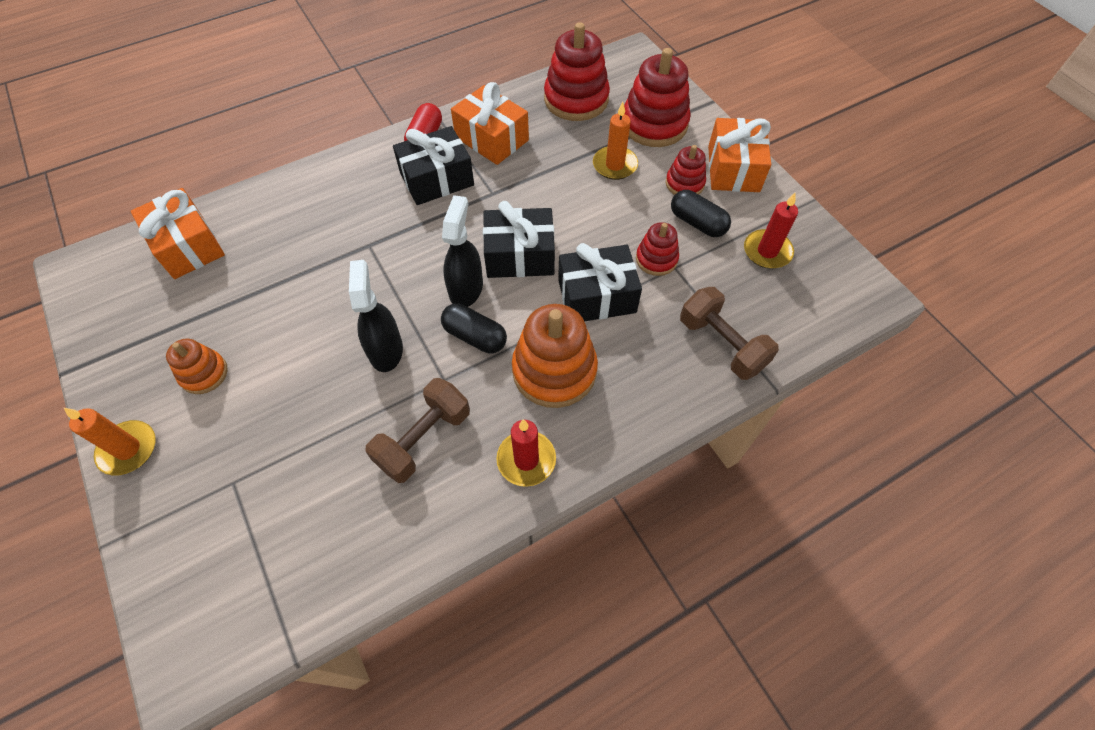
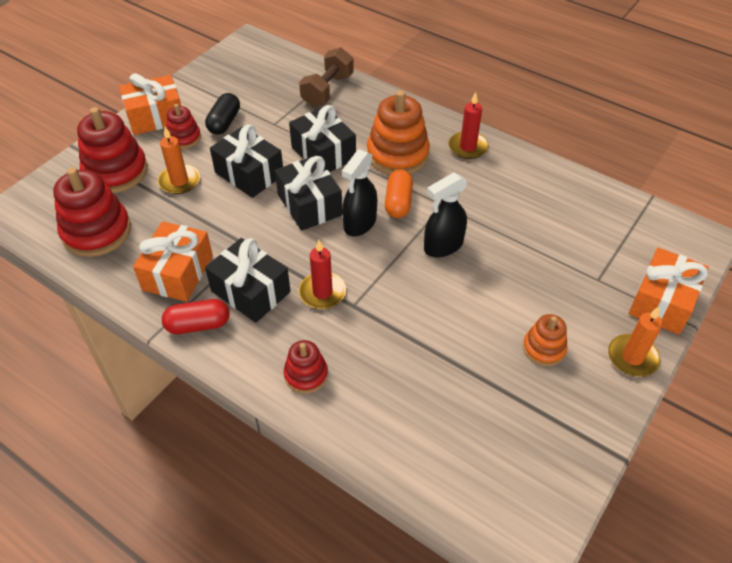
camera: 115 degrees left, 10 degrees down
orange gift [131,188,225,279] -> orange gift moved to [629,248,709,335]
brown dumbbell [365,378,470,483] -> none
black capsule [441,303,507,353] -> orange capsule [385,170,413,218]
black spray bottle [442,195,483,307] -> black spray bottle turned 45 degrees counterclockwise [342,149,377,236]
red stacking toy [636,222,679,276] -> red stacking toy moved to [284,340,328,393]
red candle [744,192,798,269] -> red candle moved to [299,240,346,309]
none -> black gift [210,125,283,198]

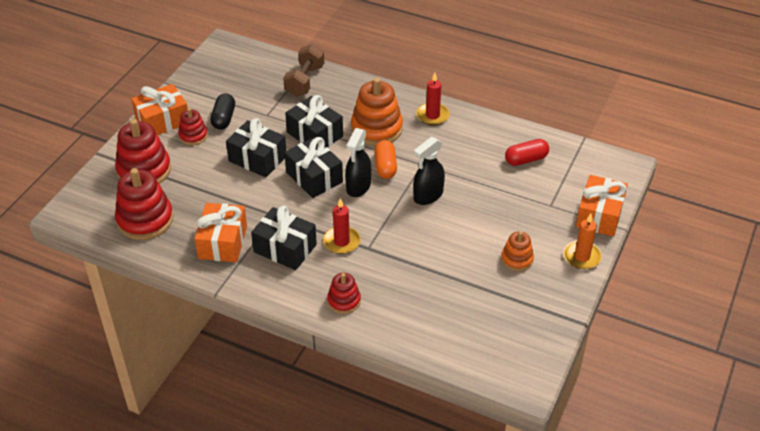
camera: 10 degrees left, 5 degrees down
orange candle [158,127,200,194] -> none
red capsule [162,299,229,334] -> red capsule moved to [505,139,549,166]

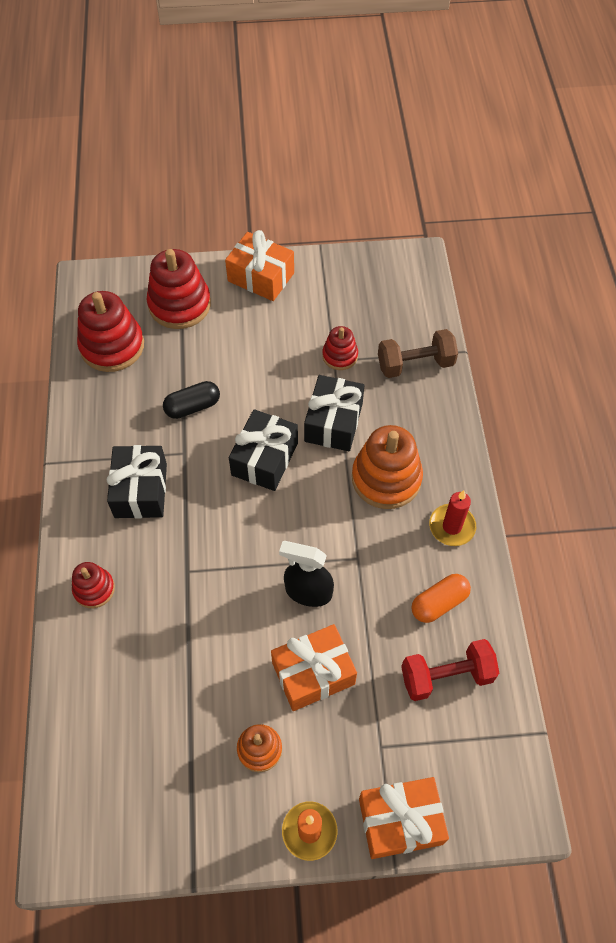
camera: 60 degrees right, 15 degrees up
red stacking toy [178,108,208,145] -> red stacking toy moved to [322,326,358,370]
orange gift [194,203,247,262] -> orange gift moved to [271,624,357,711]
black capsule [210,93,235,130] -> black capsule moved to [163,381,220,419]
black gift [226,118,286,178] -> none
red candle [323,198,361,254] -> none
black spray bottle [345,128,371,197] -> none
orange capsule [375,140,397,179] -> orange capsule moved to [411,574,471,623]
red capsule [505,139,549,166] -> red dumbbell [401,639,499,701]

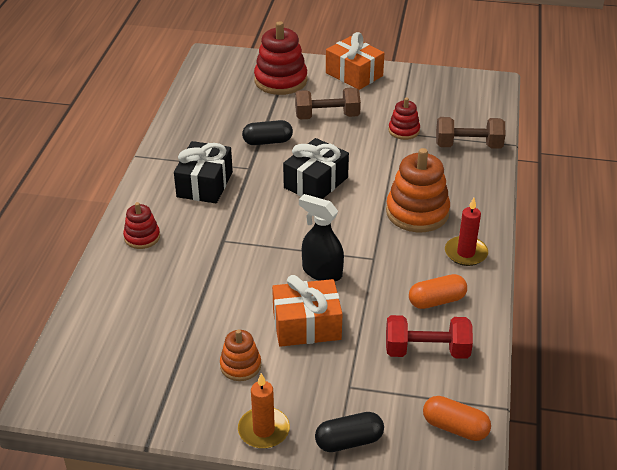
camera: 15 degrees right, 20 degrees down
red stacking toy [77,291,144,372] -> none
black gift [304,375,364,451] -> none
orange gift [359,777,449,859] -> black capsule [315,412,384,452]
none -> brown dumbbell [295,88,361,120]
none -> orange capsule [423,396,491,441]

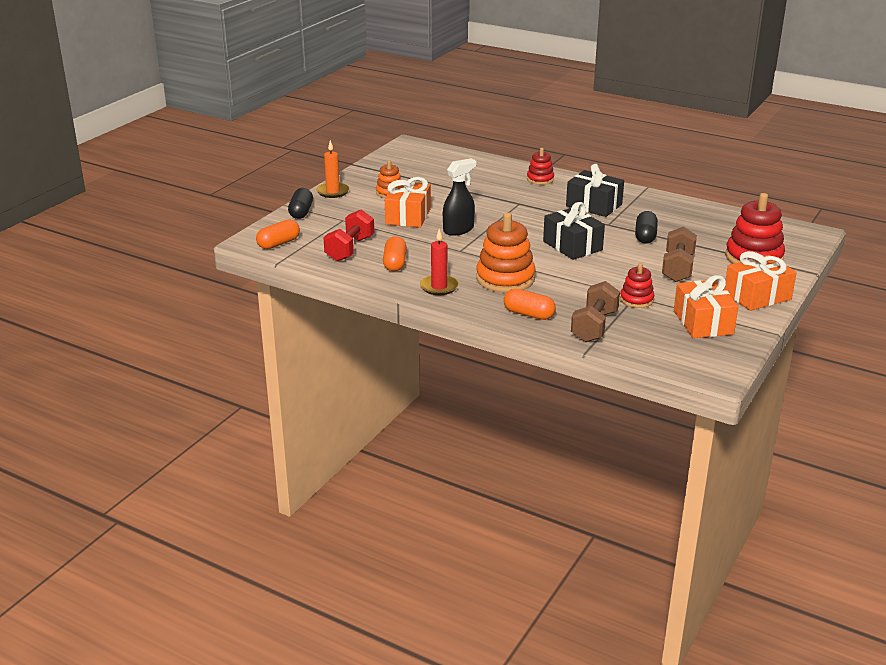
camera: 110 degrees right, 10 degrees down
none -> orange capsule [504,289,556,320]
none -> orange gift [674,275,738,338]

